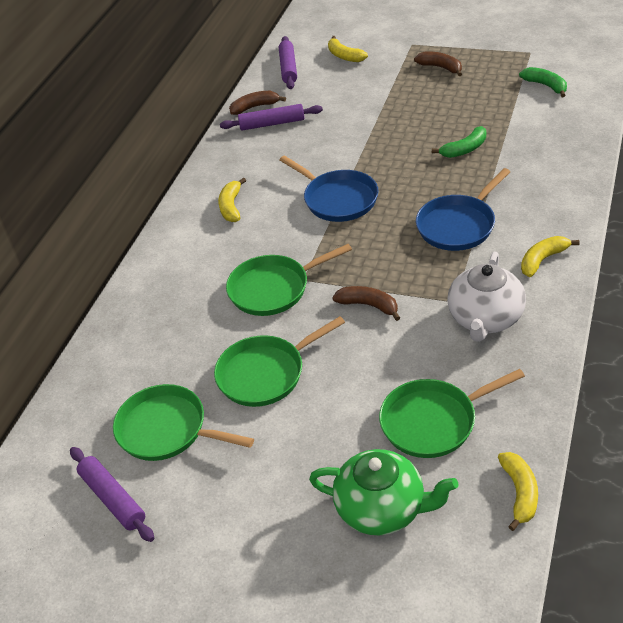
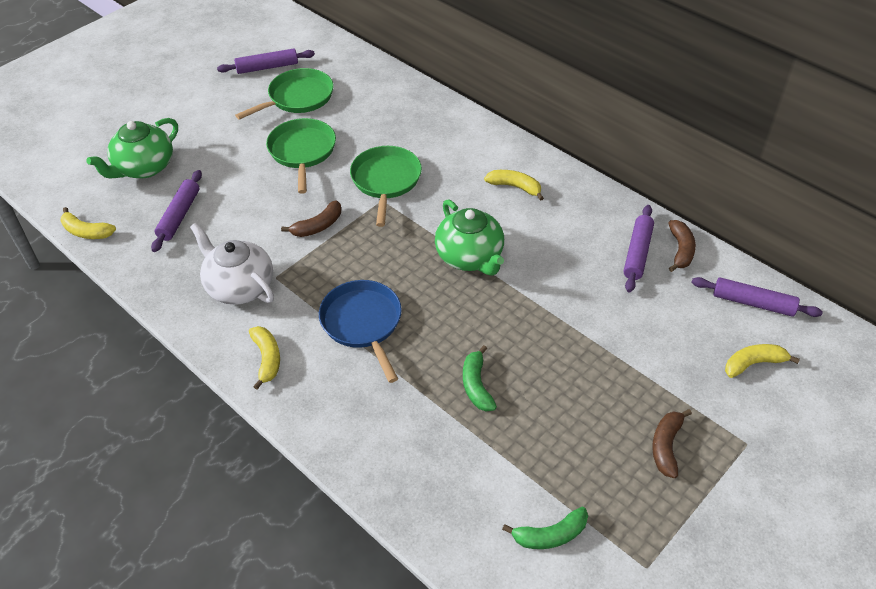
camera: 110 degrees right, 5 degrees up
blue pan [280,155,379,222] -> green teapot [435,199,504,276]
green pan [379,369,525,458] -> purple rolling pin [151,170,202,252]
brown banana [414,51,462,76] -> brown banana turned 135 degrees clockwise [652,409,692,478]

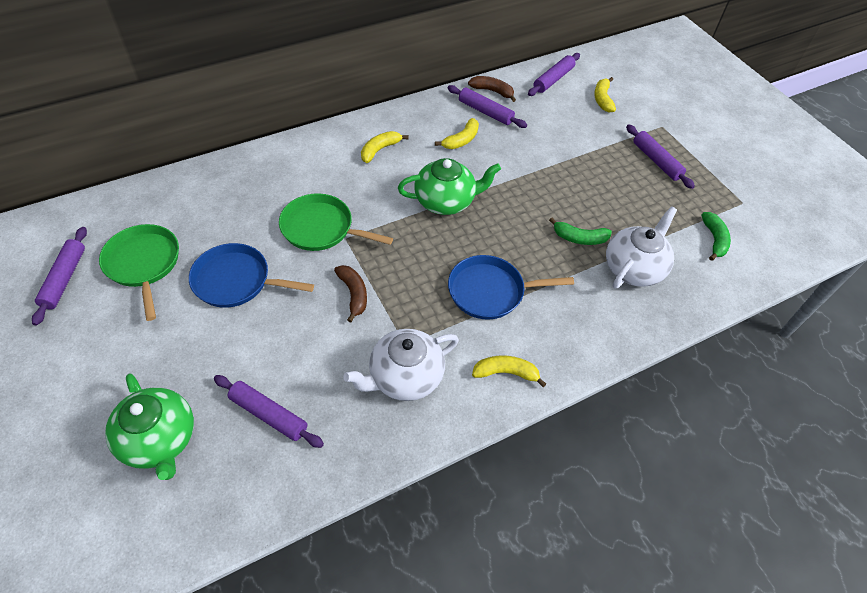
camera: 75 degrees left, 5 degrees up
yellow banana [61,207,116,239] -> yellow banana moved to [435,118,479,149]
green pan [266,118,336,194] -> blue pan [189,243,314,308]
brown banana [652,409,692,478] -> purple rolling pin [626,124,695,189]
none -> white teapot [606,206,677,288]

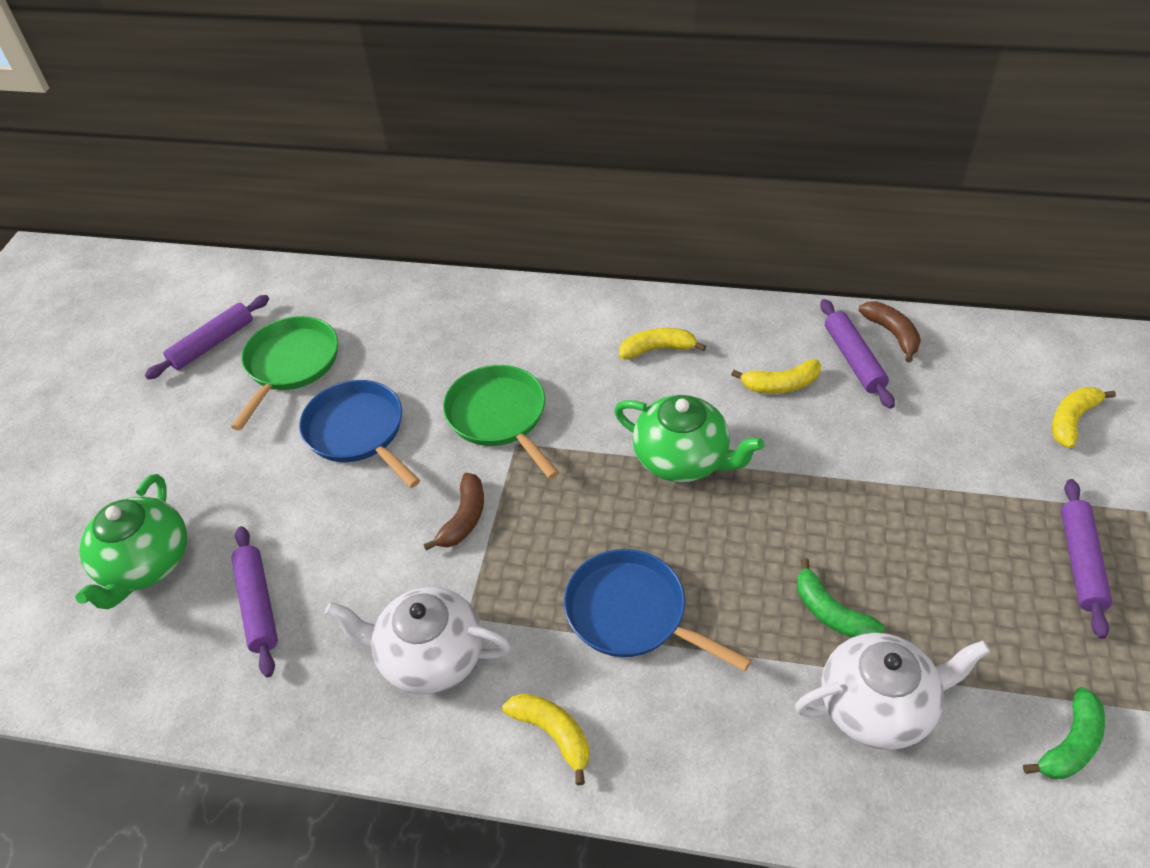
camera: 45 degrees right, 5 degrees down
purple rolling pin [528,53,580,96] -> none

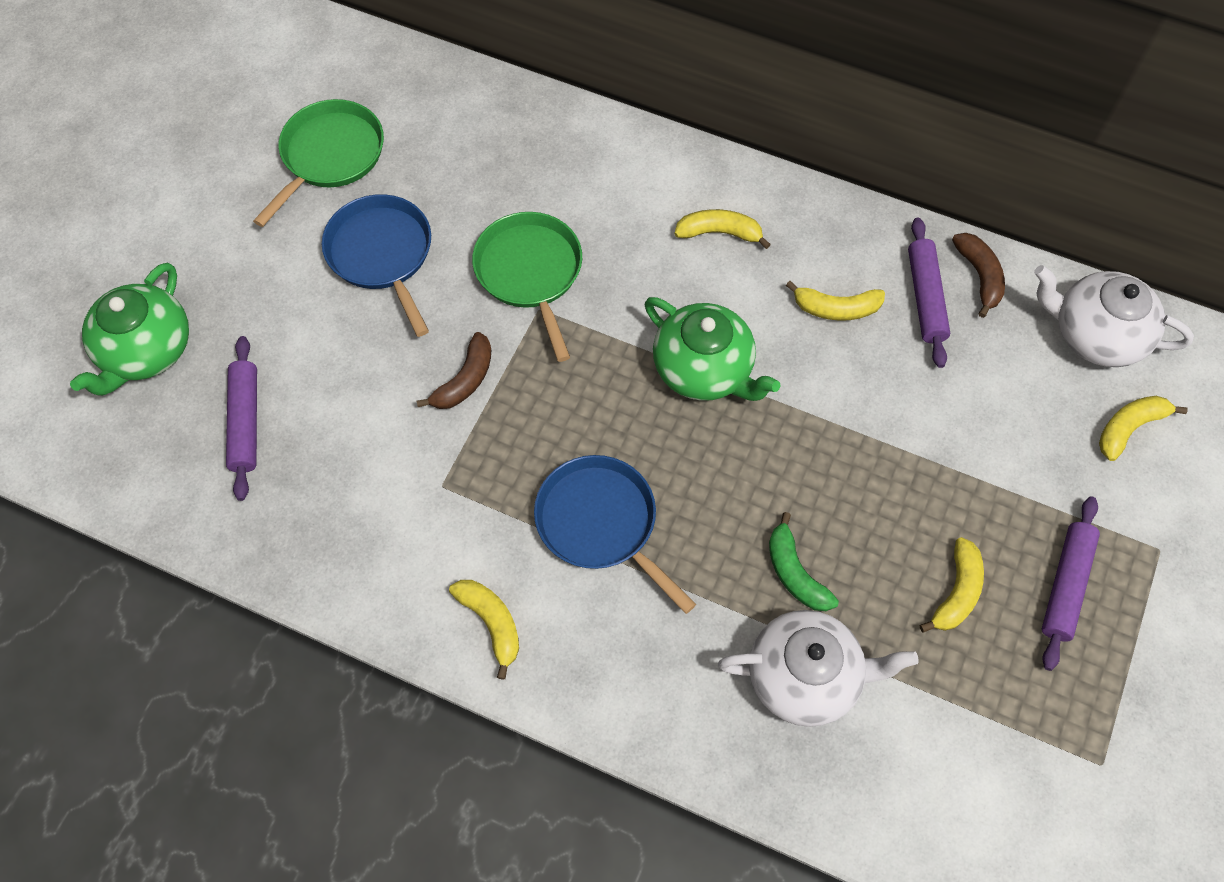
camera: 10 degrees right, 15 degrees up
purple rolling pin [145,295,269,380] -> none
white teapot [325,587,511,695] -> white teapot moved to [1034,265,1194,367]
green banana [1023,687,1105,779] -> none
none -> yellow banana [920,537,984,633]

